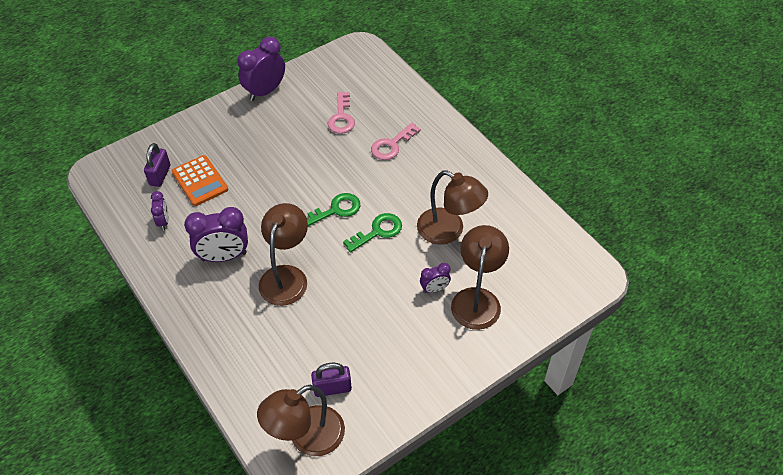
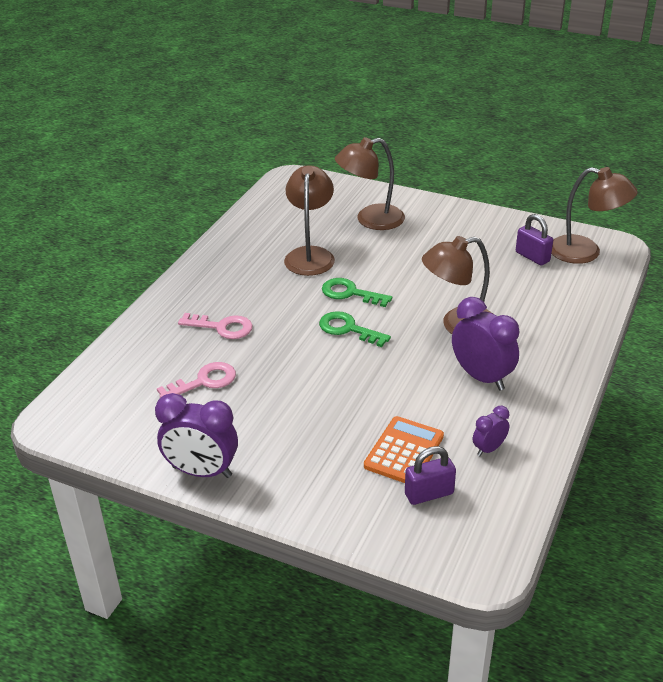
camera: 120 degrees left, 15 degrees down
purple clock [420,263,451,293] -> none

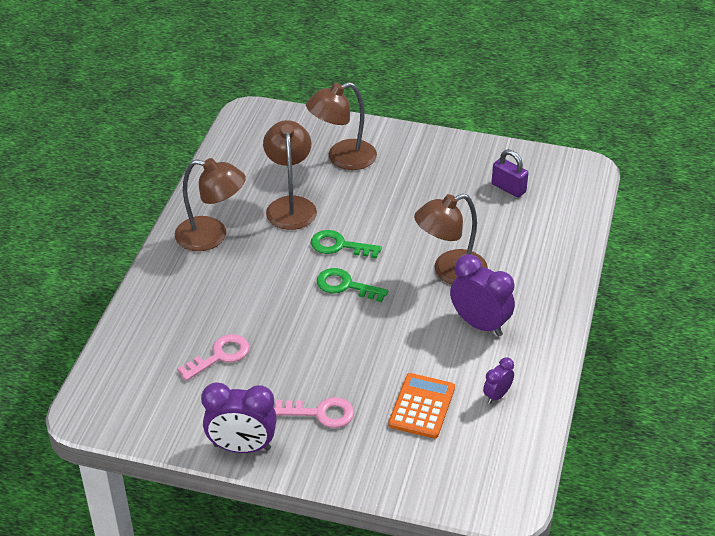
camera: 10 degrees left, 5 degrees up
pink key [178,313,253,339] -> pink key moved to [274,397,354,428]
purple padlock [405,446,456,505] -> none
brown lamp [551,167,638,264] -> brown lamp moved to [175,158,246,251]

